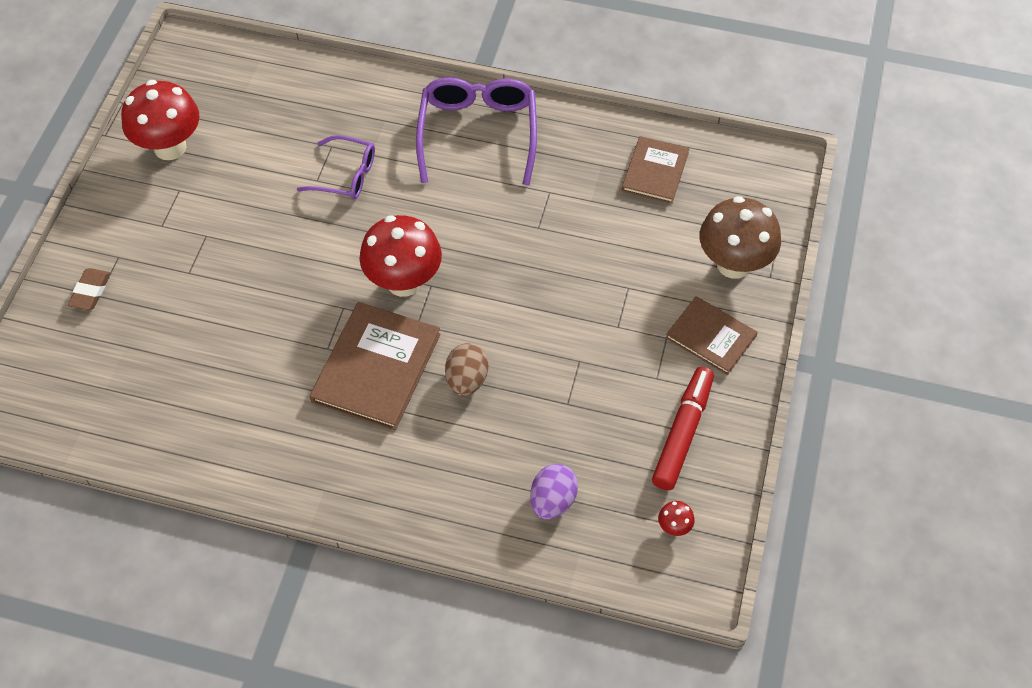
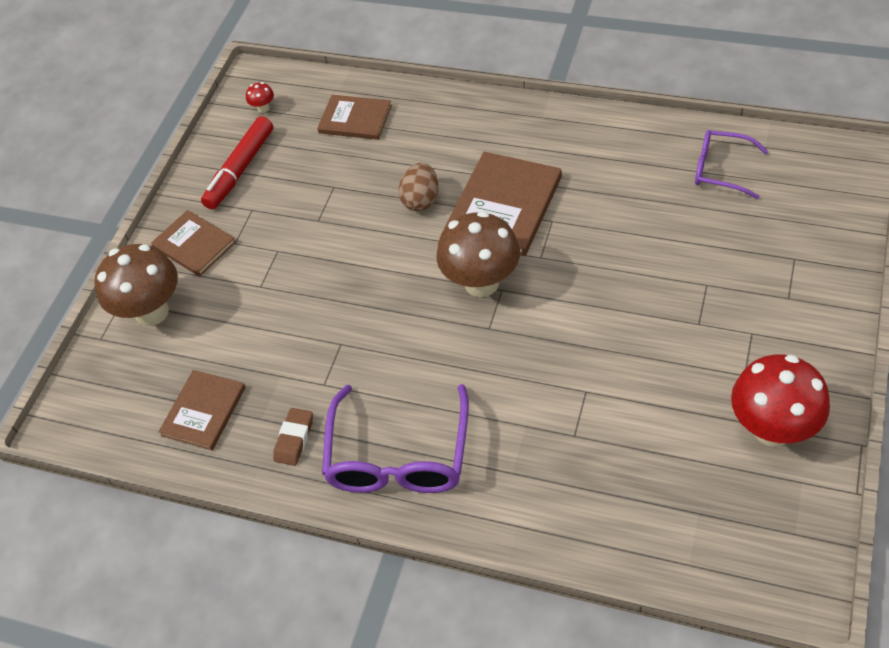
camera: 170 degrees left, 5 degrees down
brown eraser [68,268,110,310] -> brown eraser moved to [273,408,313,466]
purple glasses [297,135,375,200] -> purple glasses moved to [695,130,768,199]
red mushroom [359,215,442,297] -> brown mushroom [436,211,520,297]
purple egg [530,464,578,520] -> brown book [317,95,392,140]

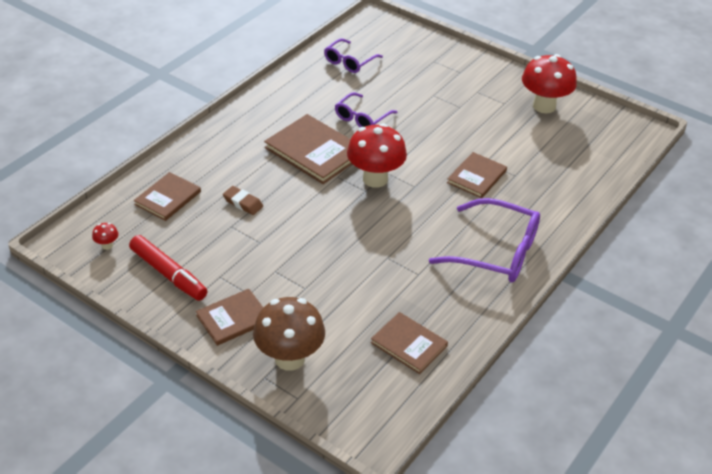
camera: 80 degrees left, 10 degrees down
brown eraser [273,408,313,466] -> brown eraser moved to [223,186,263,215]
brown egg [399,163,438,211] -> none
brown mushroom [436,211,520,297] -> red mushroom [347,123,407,188]
none -> purple glasses [335,92,397,127]
none -> brown book [447,152,507,198]

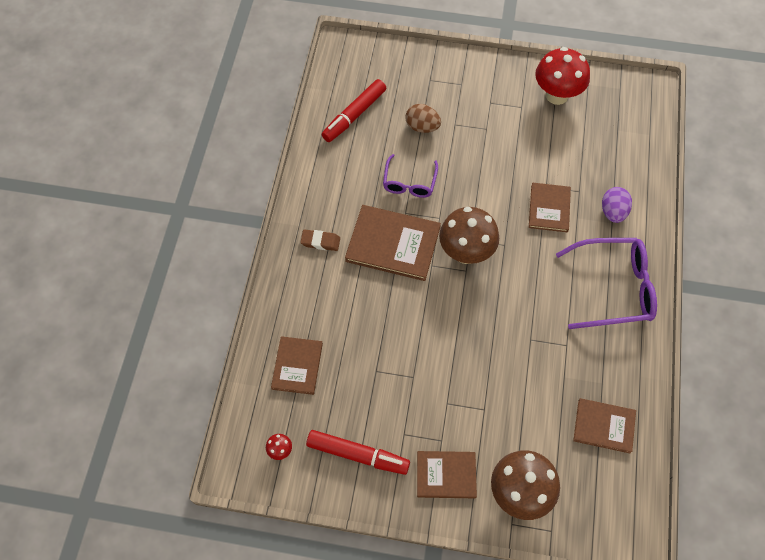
camera: 25 degrees left, 20 degrees up
brown book [196,289,263,346] -> brown book turned 60 degrees clockwise [417,451,477,498]
brown eraser [223,186,263,215] -> brown eraser moved to [300,229,340,251]
purple glasses [324,39,383,73] -> red marker [322,79,386,142]
red mushroom [347,123,407,188] -> brown mushroom [439,207,499,264]
none -> brown egg [406,104,441,133]
none -> purple egg [602,187,632,223]

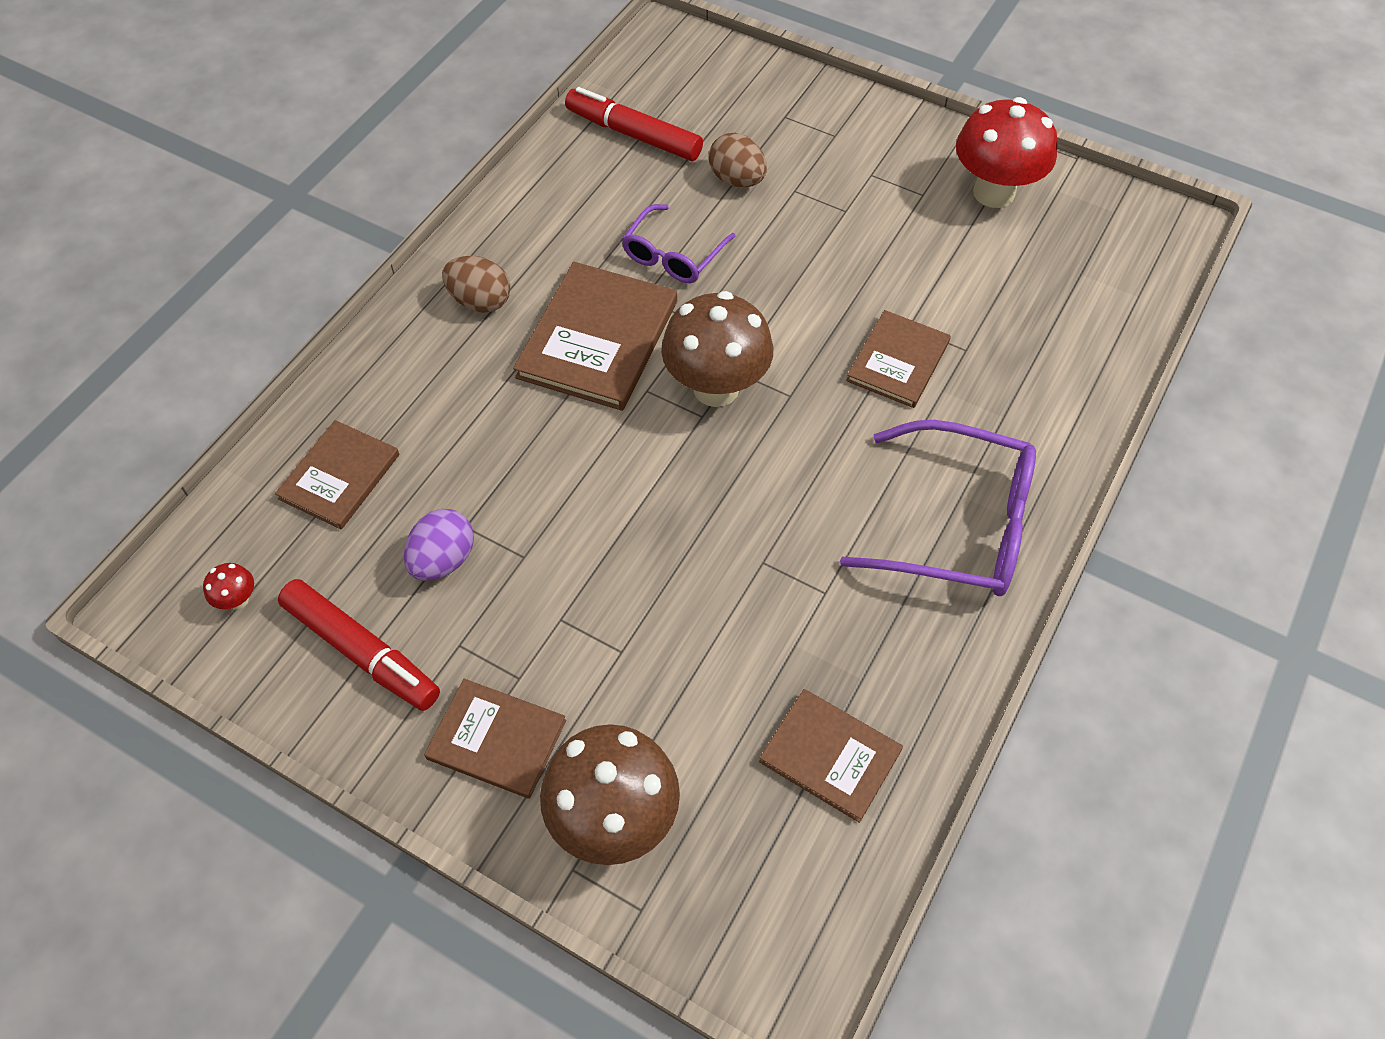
camera: 20 degrees right, 5 degrees down
brown eraser [300,229,340,251] -> brown egg [442,256,510,313]
red marker [322,79,386,142] -> red marker turned 60 degrees clockwise [565,87,703,161]
brown book [345,205,441,281] -> brown book turned 75 degrees clockwise [513,262,677,411]
purple egg [602,187,632,223] -> purple egg moved to [404,509,474,581]

